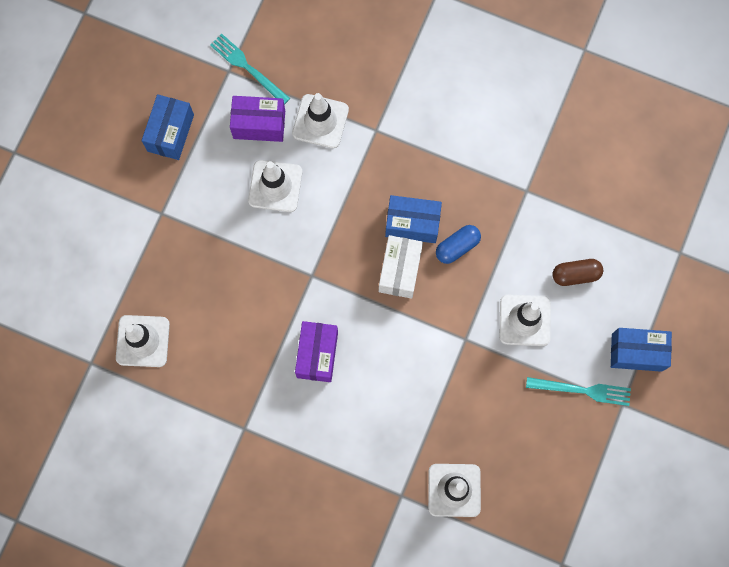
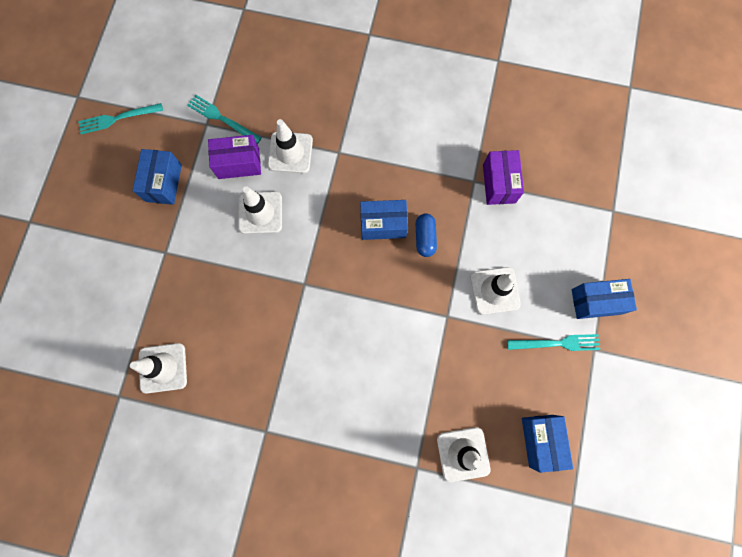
camera: 10 degrees left, 0 degrees up
purple box [295,321,338,382] -> purple box moved to [483,150,524,205]
white box [379,235,423,299] -> none
blue capsule [436,225,481,264] -> blue capsule turned 45 degrees counterclockwise [416,213,437,257]
brown capsule [552,259,603,286] -> none
none -> turquoise fork [78,103,163,134]
none -> blue box [522,415,573,473]

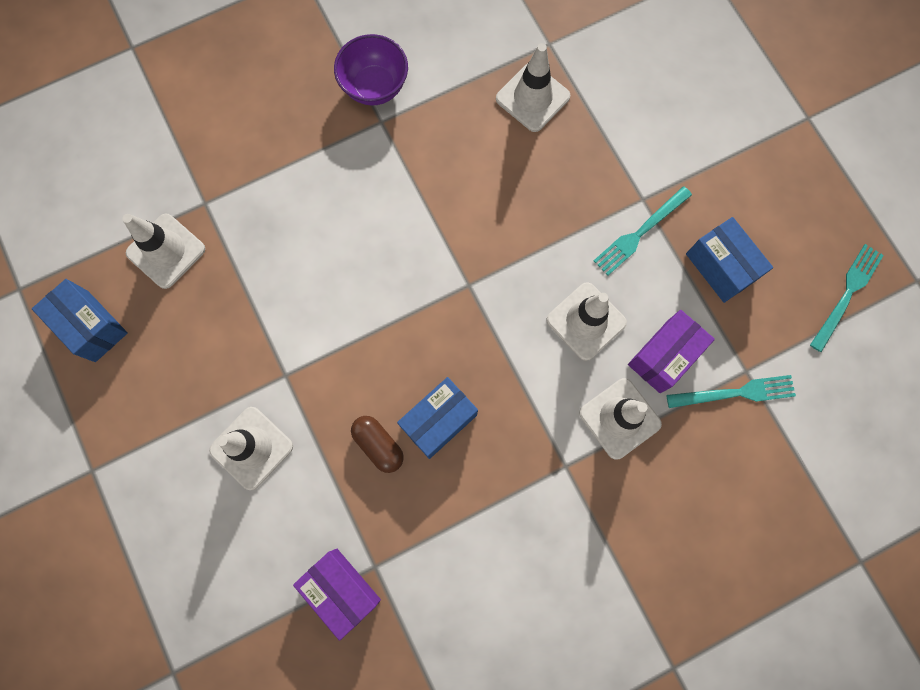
camera: 140 degrees right, 0 degrees up
blue capsule [416,213,437,257] -> brown capsule [351,416,404,473]
turquoise fork [507,334,600,351] -> turquoise fork moved to [594,186,692,275]
blue box [572,279,637,319] -> none
none -> purple bowl [334,34,408,105]

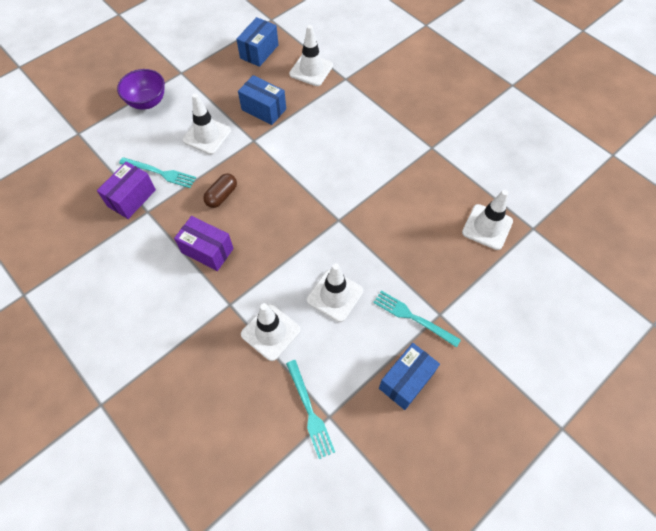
camera: 75 degrees right, 15 degrees down
purple bowl [334,34,408,105] -> purple bowl moved to [117,69,165,110]
blue box [397,377,478,459] -> blue box moved to [238,75,286,125]
purple box [628,310,715,393] -> purple box moved to [174,216,234,271]
turquoise fork [810,244,884,352] -> turquoise fork moved to [119,157,196,188]

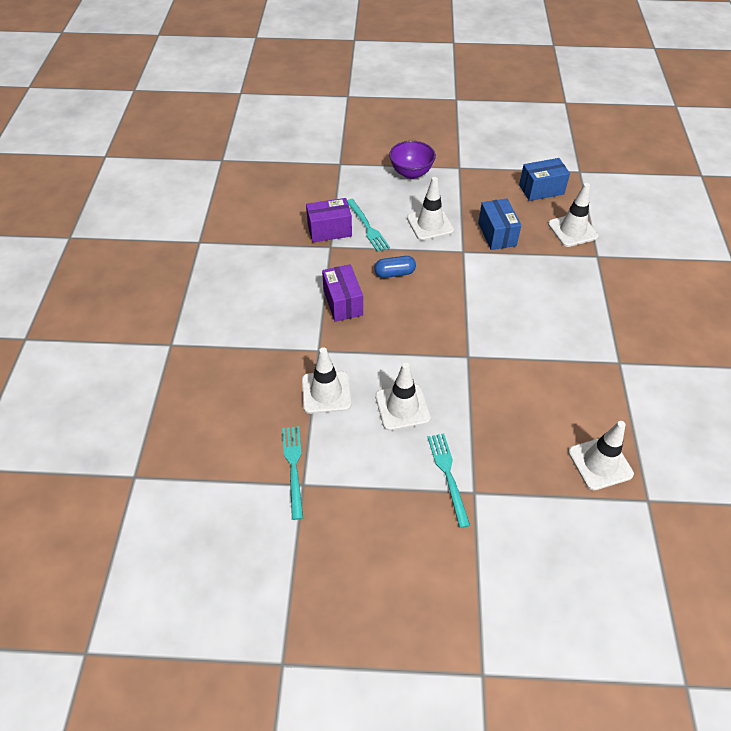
camera: 45 degrees right, 10 degrees down
brown capsule [203,173,237,208] -> blue capsule [374,256,416,278]
turquoise fork [286,360,335,459] -> turquoise fork turned 150 degrees clockwise [282,426,303,520]
blue box [379,343,440,410] -> none

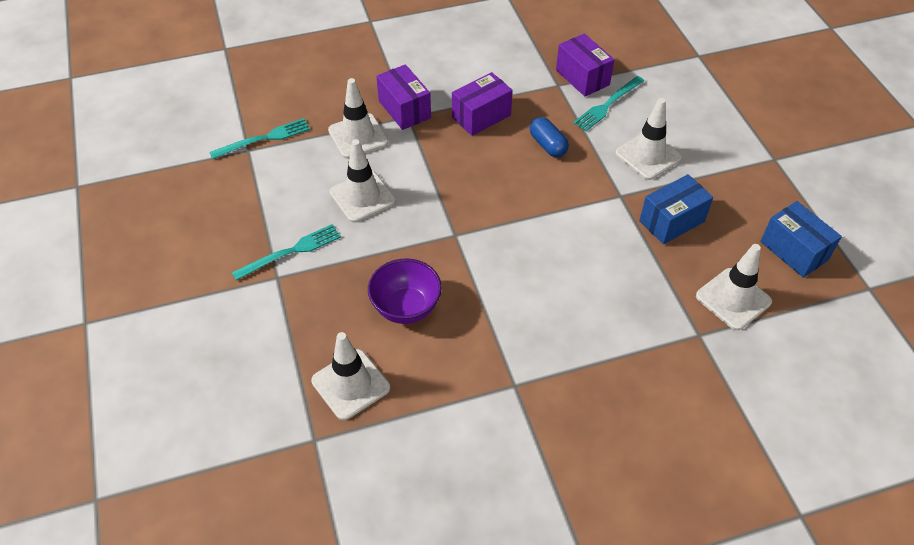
camera: 70 degrees right, 0 degrees up
purple bowl [389,141,436,179] -> purple bowl moved to [368,258,442,324]
none -> purple box [376,64,431,130]

